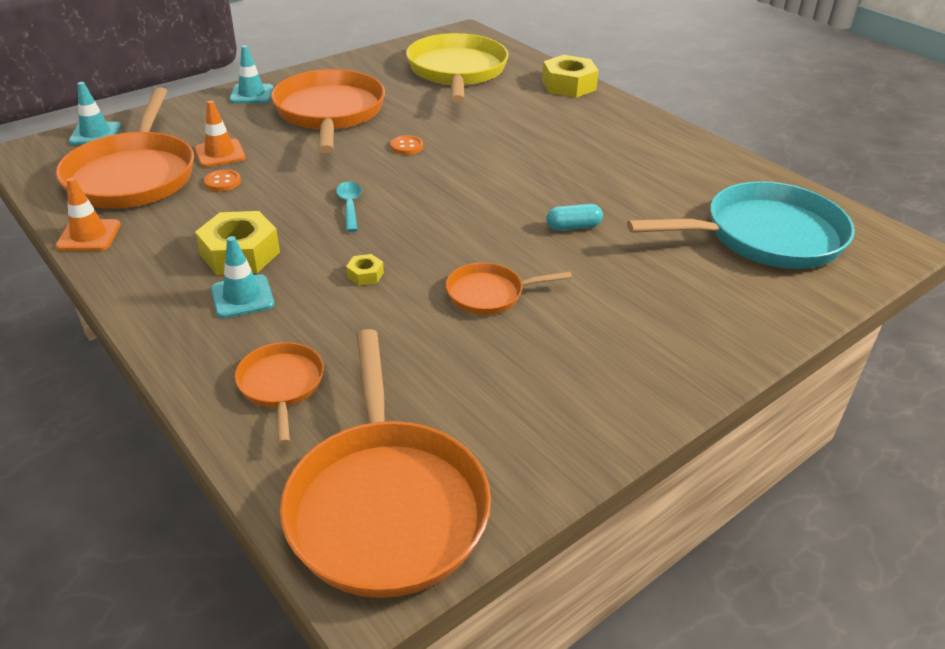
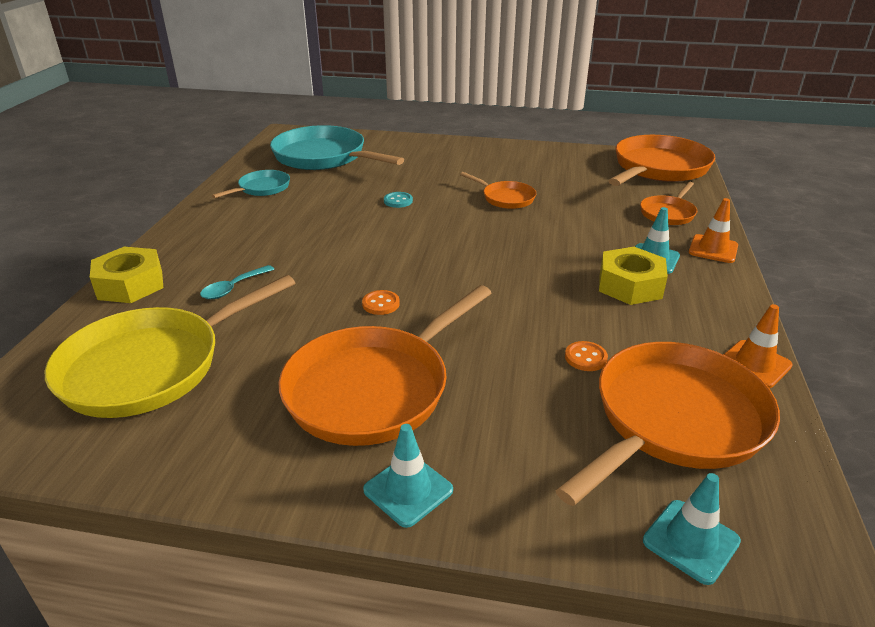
camera: 130 degrees left, 5 degrees down
orange traffic cone [195,100,246,167] -> orange traffic cone moved to [689,198,738,263]
turquoise spoon [336,182,361,232] -> turquoise spoon moved to [200,265,274,299]
yellow nut [346,254,384,286] -> none
turquoise capsule [546,204,603,231] -> turquoise button [384,192,413,208]
none -> turquoise pan [212,170,290,198]

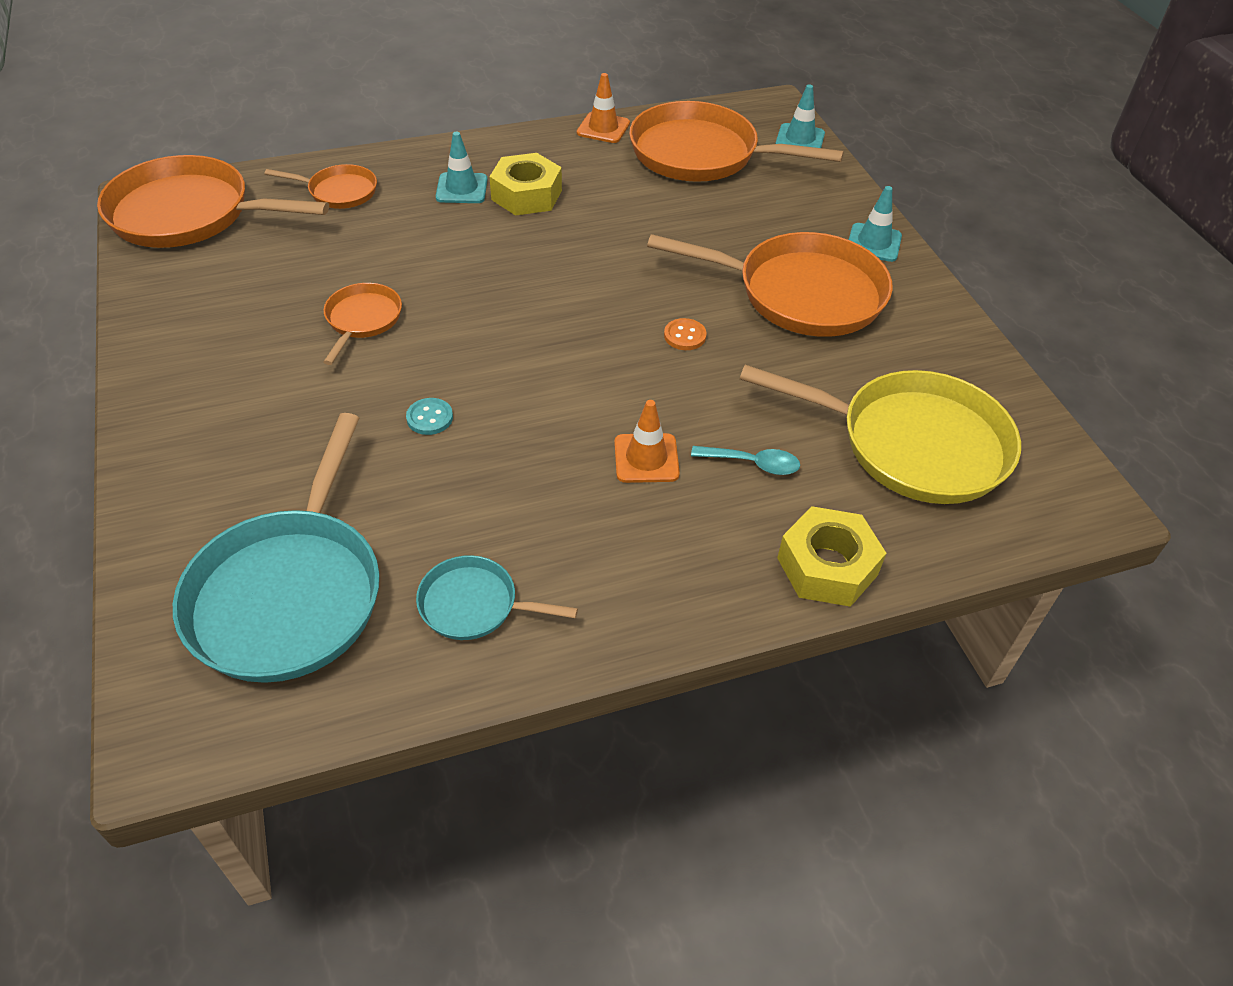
camera: 120 degrees left, 15 degrees up
orange button [565,341,608,371] -> none
orange traffic cone [689,198,738,263] -> orange traffic cone moved to [614,400,680,483]

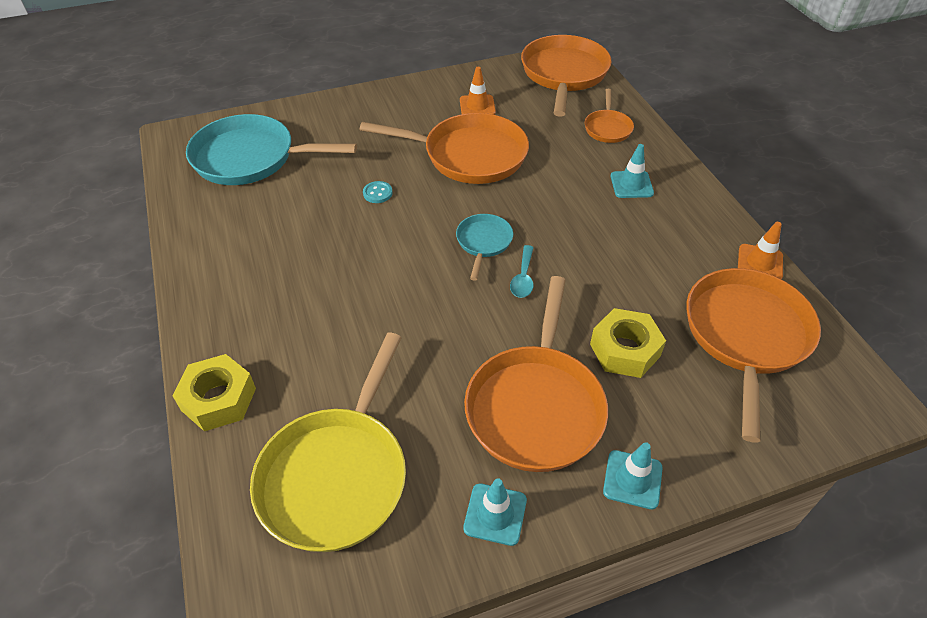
camera: 90 degrees right, 0 degrees up
orange pan [324,283,402,365] -> orange pan [360,113,529,184], size x2.00
turquoise pan [416,555,578,640] -> turquoise pan moved to [456,214,513,281]
yellow nut [490,153,562,216] -> yellow nut moved to [590,308,666,378]
orange traffic cone [614,400,680,483] -> orange traffic cone moved to [460,67,496,115]
orange button [664,318,707,350] -> none
turquoise spoon [691,446,800,475] -> turquoise spoon moved to [510,245,534,298]
turquoise traffic cone [775,84,825,148] -> turquoise traffic cone moved to [463,478,527,546]

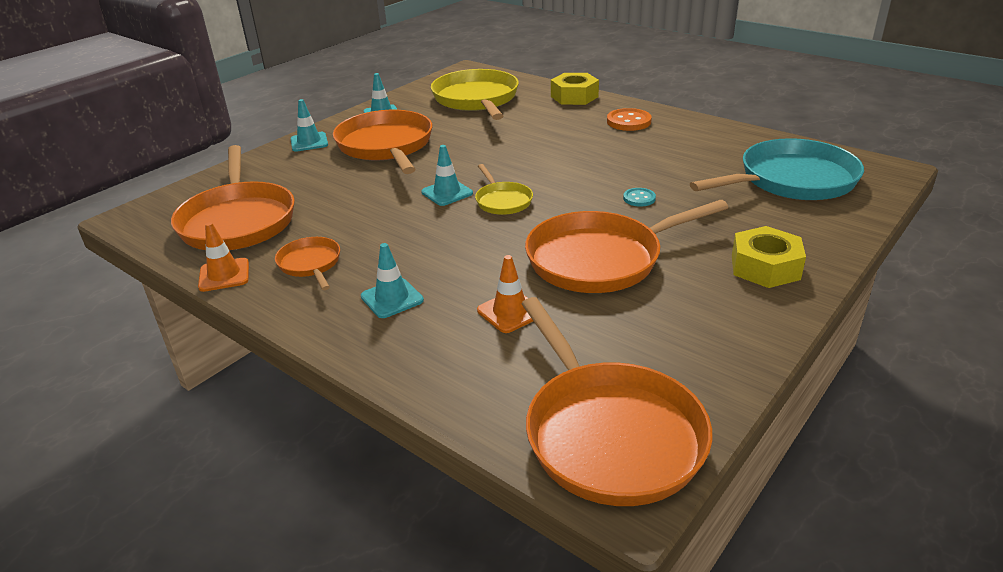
camera: 150 degrees right, 15 degrees down
turquoise pan [456,214,513,281] -> yellow pan [475,164,533,215]
orange traffic cone [460,67,496,115] -> orange traffic cone moved to [477,255,533,333]
turquoise spoon [510,245,534,298] -> turquoise traffic cone [421,145,473,206]
orange pan [584,89,634,143] -> orange pan moved to [275,237,340,290]
yellow nut [590,308,666,378] -> yellow nut moved to [732,226,806,288]
none -> orange button [607,108,652,131]

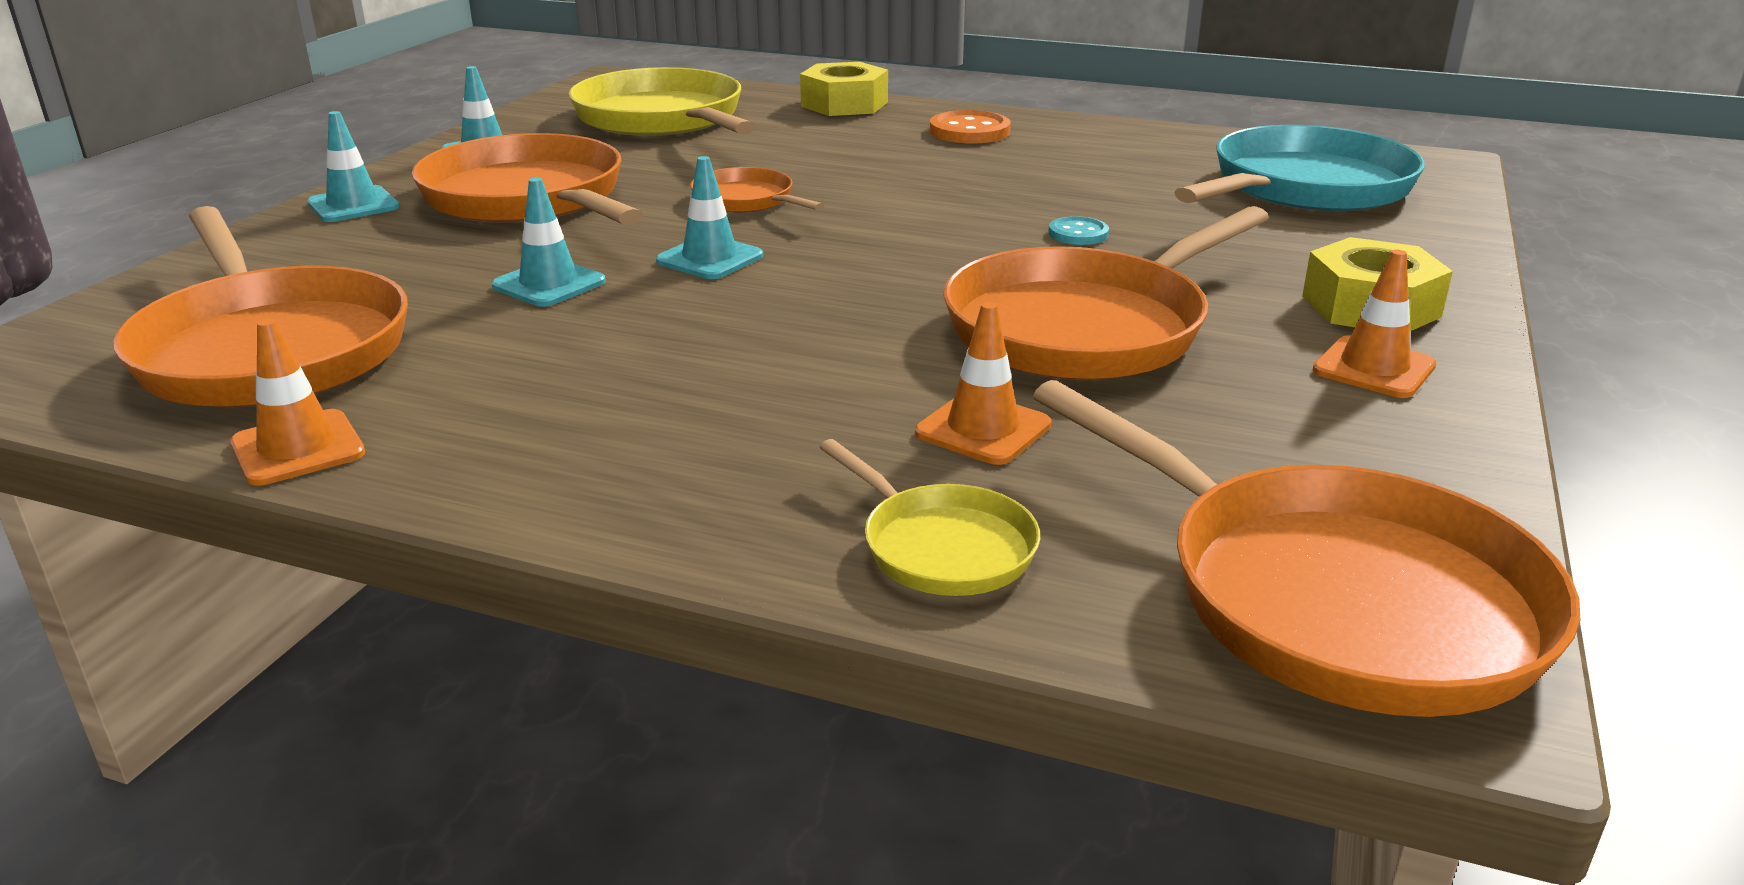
camera: 20 degrees left, 5 degrees down
orange pan [275,237,340,290] -> orange pan moved to [690,167,825,213]
turquoise traffic cone [361,243,424,318] -> turquoise traffic cone moved to [492,178,606,307]
yellow pan [475,164,533,215] -> yellow pan moved to [820,439,1040,596]
none -> orange traffic cone [1313,250,1437,398]

